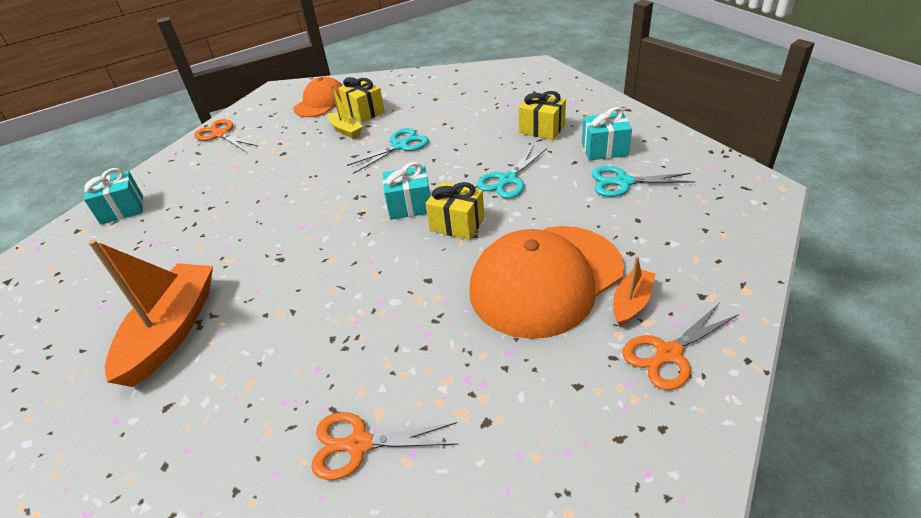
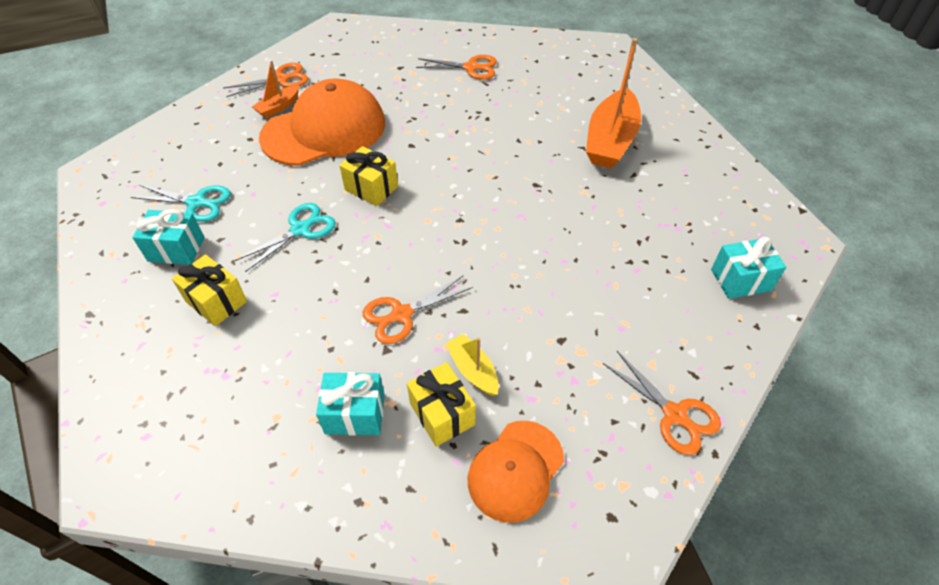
camera: 175 degrees left, 10 degrees up
turquoise scissors [347,128,429,173] -> orange scissors [363,276,473,344]
turquoise gift [382,162,431,220] -> turquoise gift moved to [316,372,385,435]

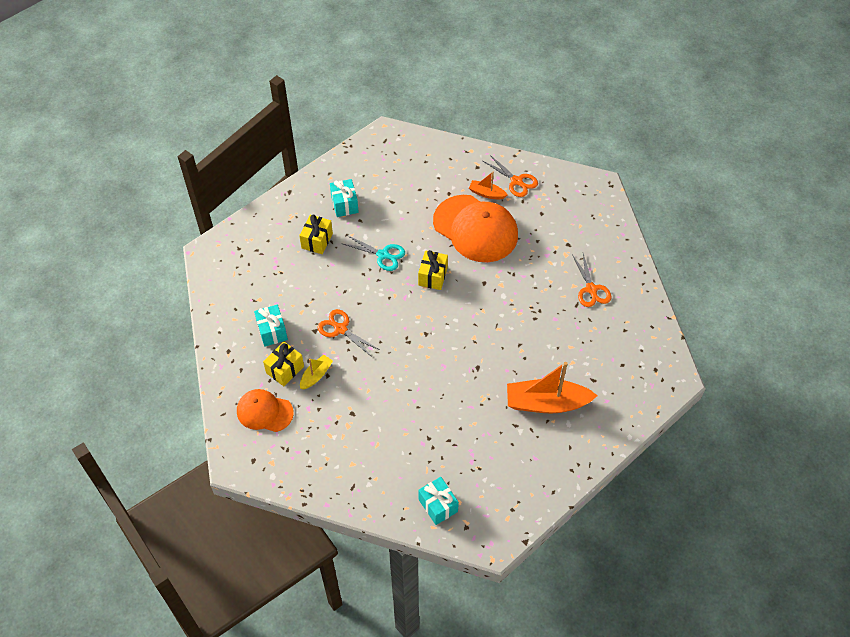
camera: 70 degrees right, 5 degrees up
turquoise scissors [131,185,231,222] -> none
orange scissors [603,351,721,455] -> none

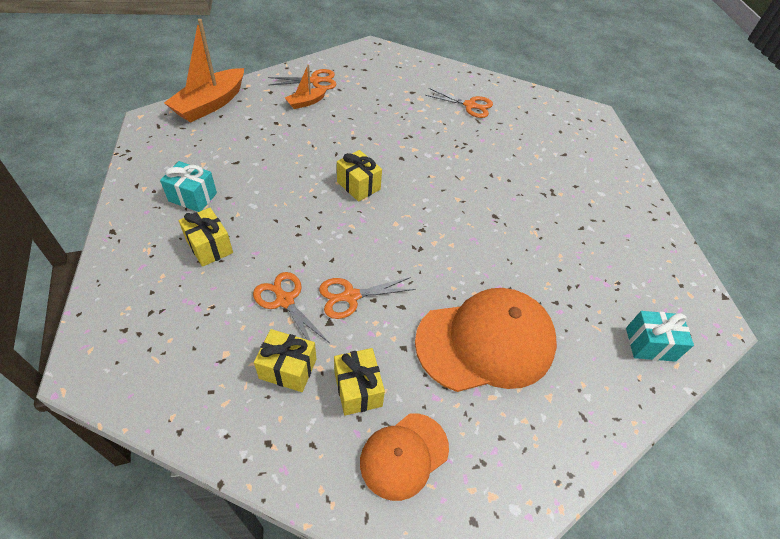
camera: 60 degrees left, 5 degrees down
turquoise gift [254,305,288,347] -> yellow gift [254,329,317,392]
yellow boat [300,355,333,389] -> none
turquoise scissors [341,235,405,271] -> none
orange cap [433,195,518,262] -> orange cap moved to [415,288,557,392]
orange boat [507,362,598,414] -> orange boat moved to [164,19,244,123]
none -> orange scissors [253,272,330,343]

